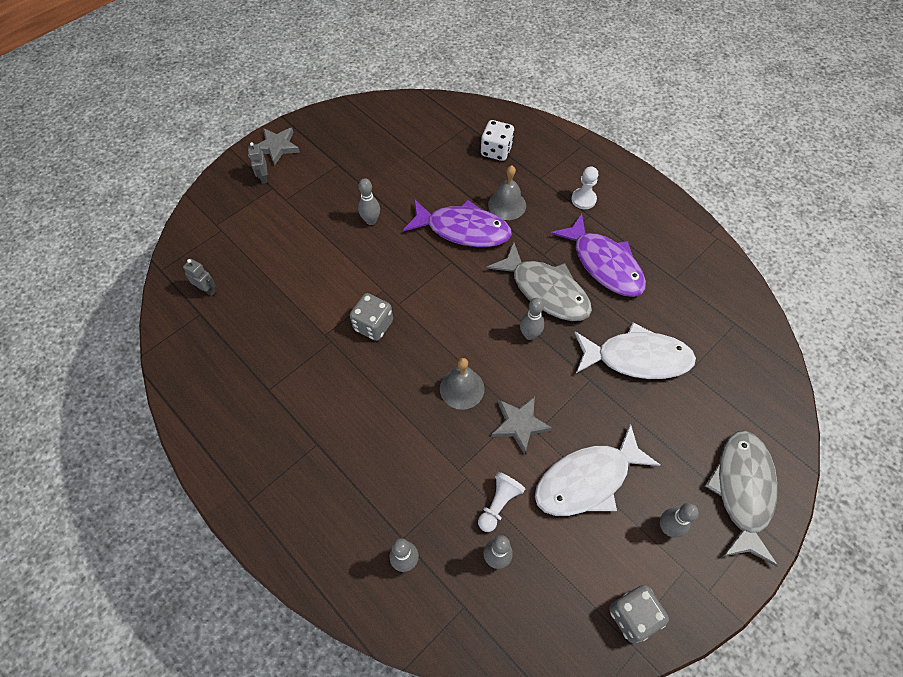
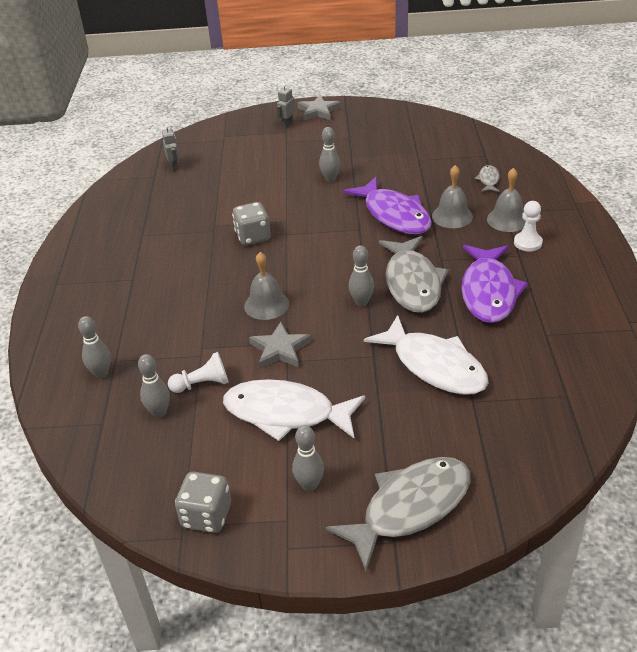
camera: 45 degrees right, 20 degrees down
white dice [481,120,515,161] -> grey fish [475,165,500,192]
none -> grey bell [487,168,526,232]

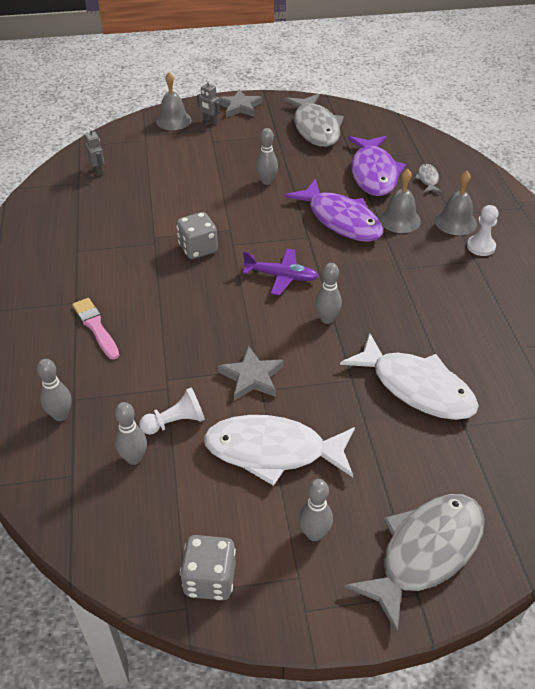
camera: 10 degrees left, 5 degrees up
grey bell [244,252,289,320] -> grey bell moved to [156,72,191,130]
grey robot [277,84,296,128] -> grey robot turned 75 degrees counterclockwise [197,79,220,125]
grey fish [379,236,449,313] -> grey fish moved to [284,94,344,147]
purple fish [461,245,528,323] -> purple fish moved to [348,136,406,196]
none -> pink brush [72,298,119,359]
none -> purple plane [242,249,319,295]

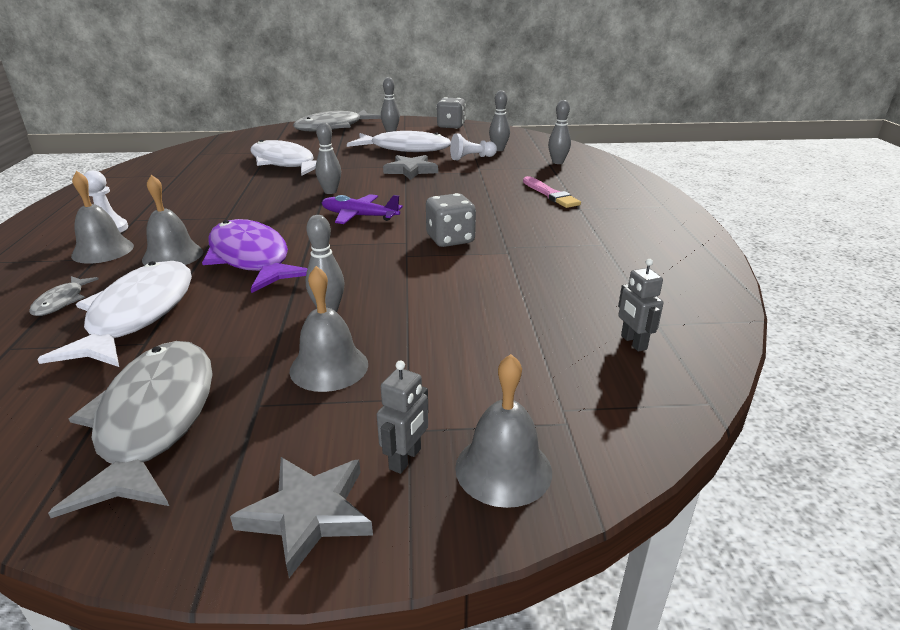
camera: 175 degrees left, 15 degrees down
grey robot [197,79,220,125] -> grey robot turned 75 degrees clockwise [377,360,428,474]
purple fish [348,136,406,196] -> white fish [37,261,192,367]
none -> grey bell [290,266,368,392]

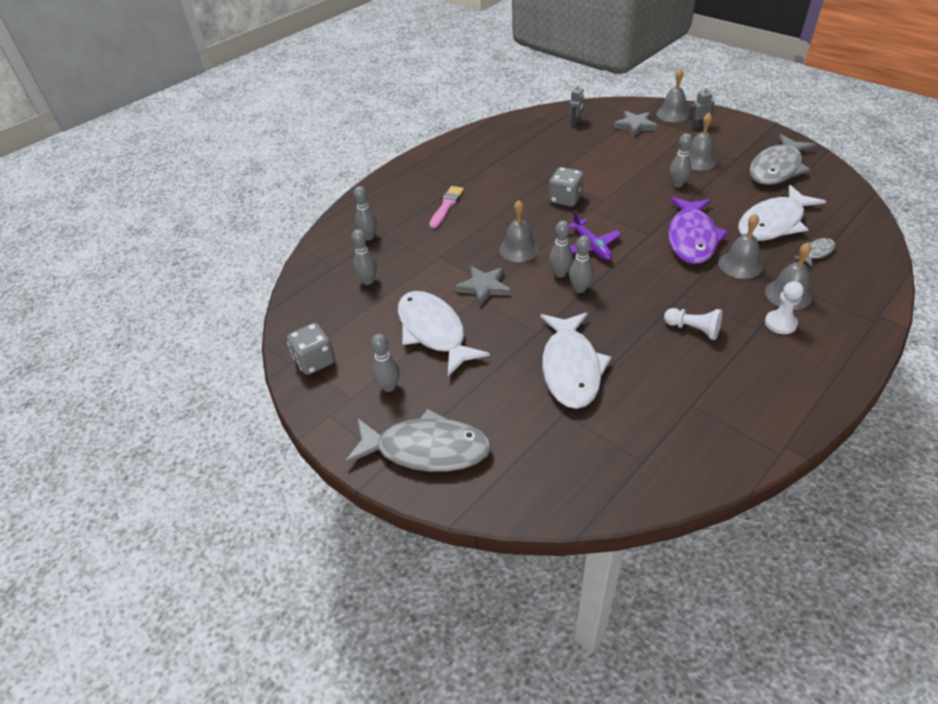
camera: 130 degrees left, 15 degrees up
grey star [230,457,373,578] -> grey star moved to [613,111,658,137]
white pawn [450,133,497,160] -> white pawn moved to [664,308,722,340]
none -> grey bell [499,200,539,262]
none -> grey bowling pin [549,220,573,278]

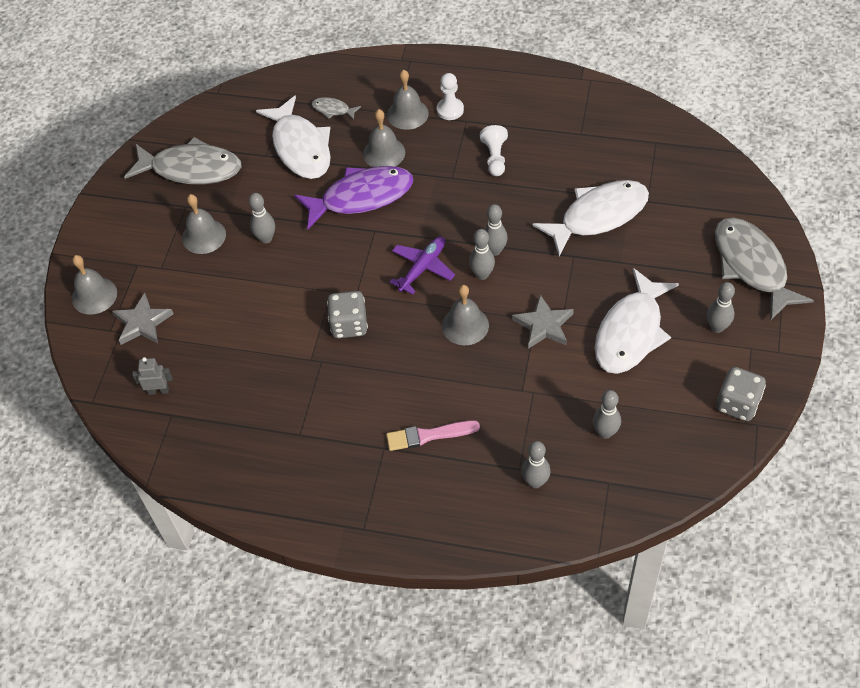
camera: 120 degrees left, 10 degrees up
grey robot [689,86,715,129] -> none
white fish [738,185,826,241] -> white fish turned 45 degrees clockwise [256,95,331,179]

